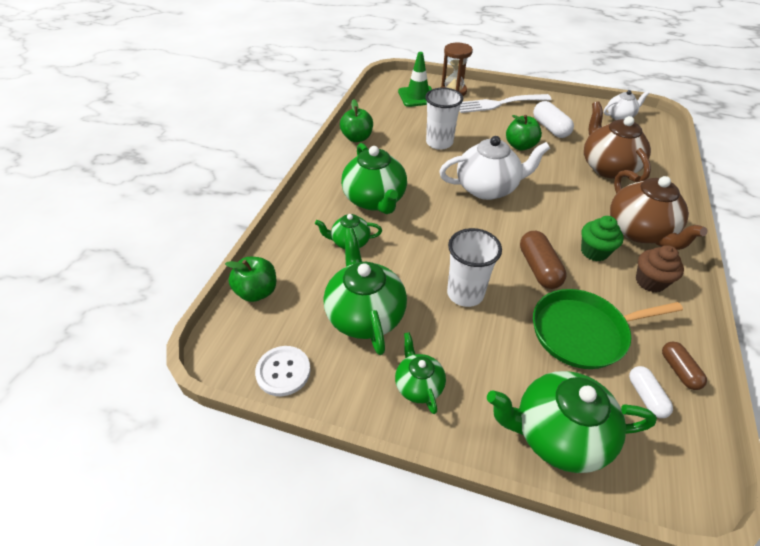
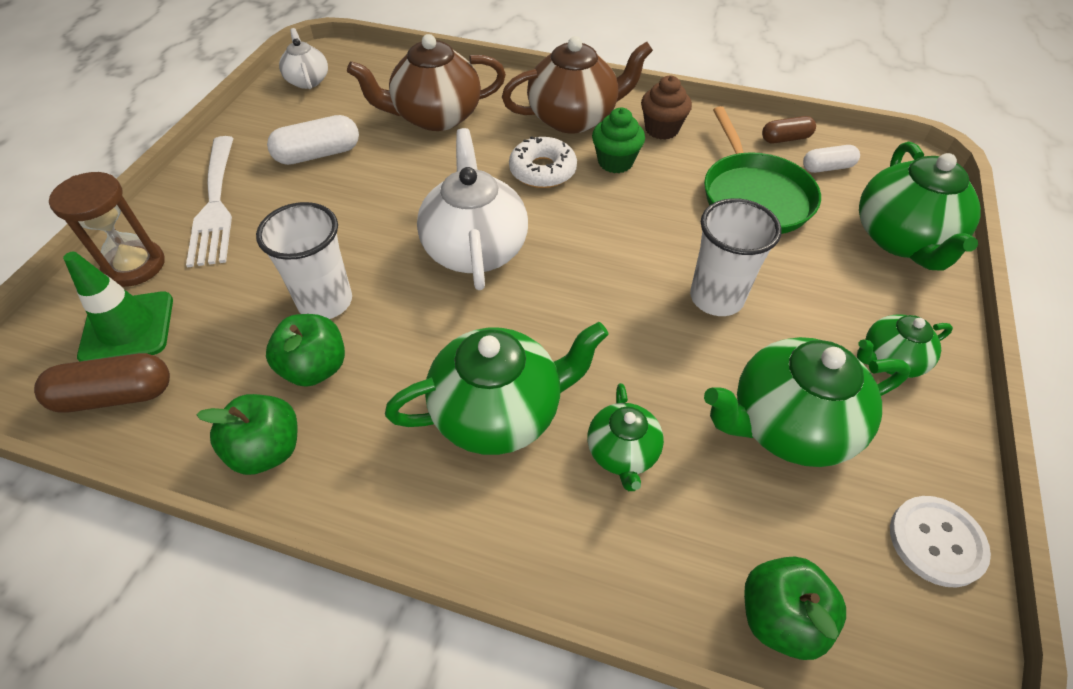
camera: 90 degrees left, 5 degrees up
green apple [506,115,542,150] -> green apple moved to [266,314,345,387]
brown capsule [520,231,567,289] -> brown capsule moved to [34,353,170,413]
none -> white donut [509,136,577,188]

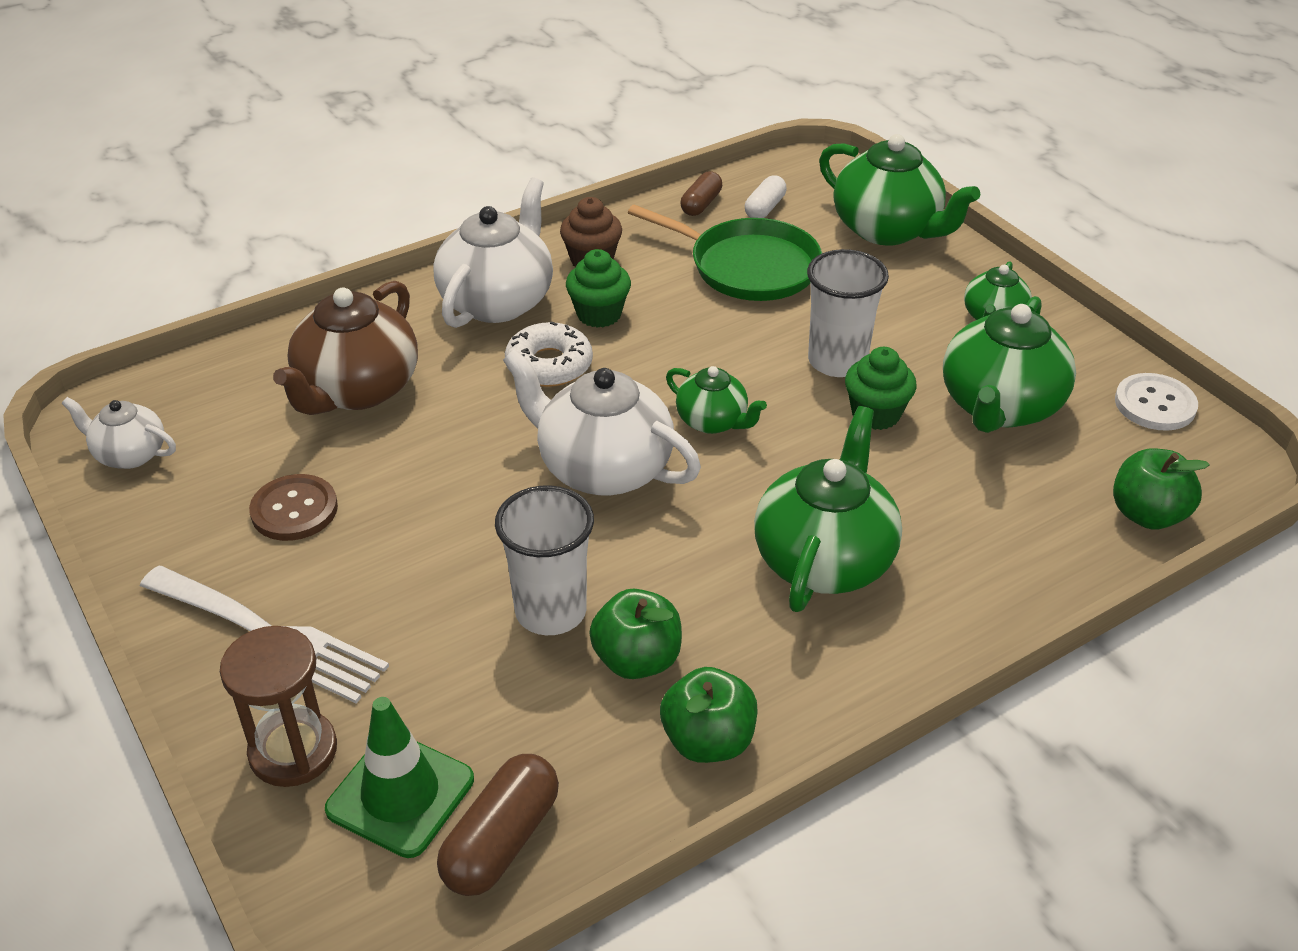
camera: 50 degrees left, 10 degrees down
white capsule [267,115,359,165] -> brown button [249,474,338,541]
brown teapot [502,36,653,134] -> white teapot [433,177,553,328]
green teapot [587,383,664,491] -> green teapot moved to [666,366,767,434]
none -> green cupcake [845,347,917,430]

